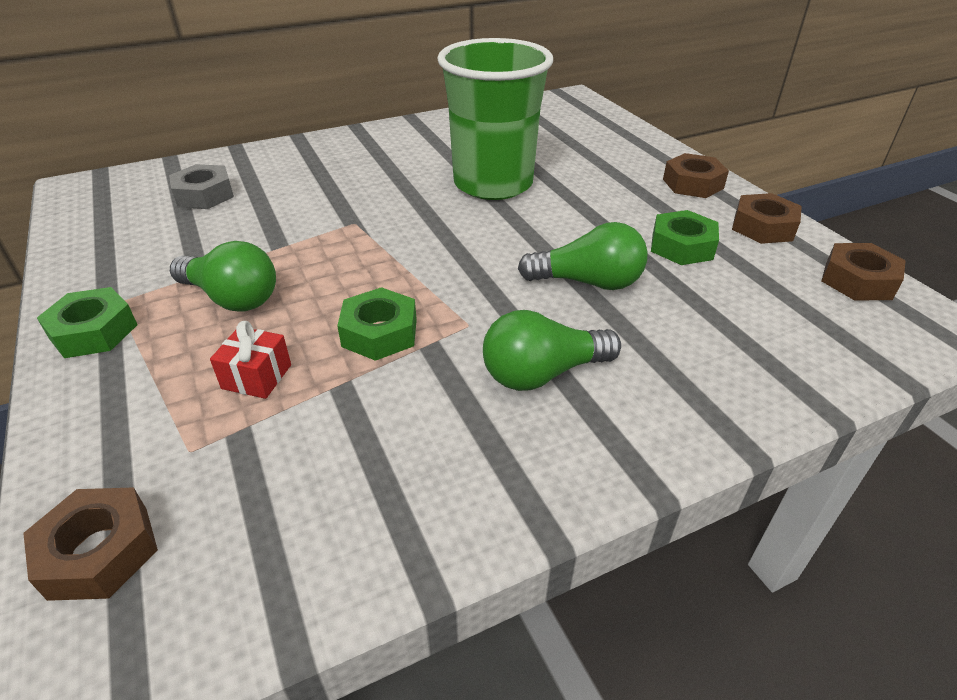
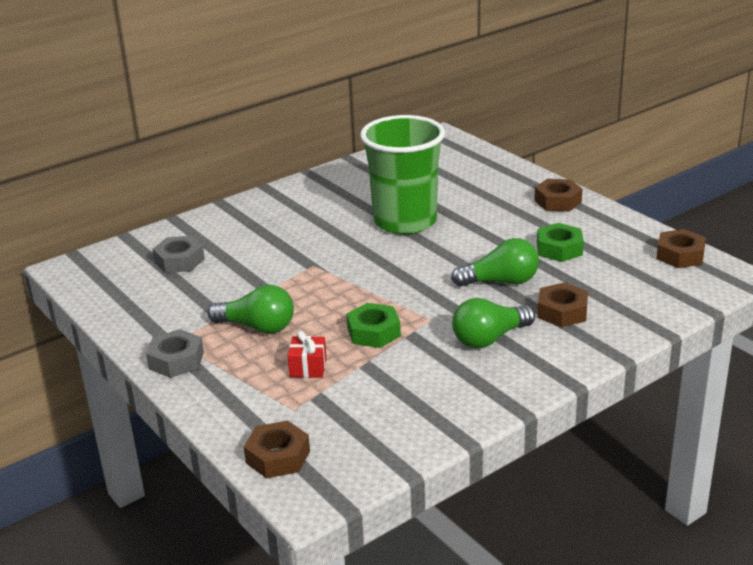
camera: 10 degrees left, 10 degrees down
green nut [37,287,137,358] -> grey nut [146,329,204,378]
brown nut [732,193,802,244] -> brown nut moved to [537,283,588,327]

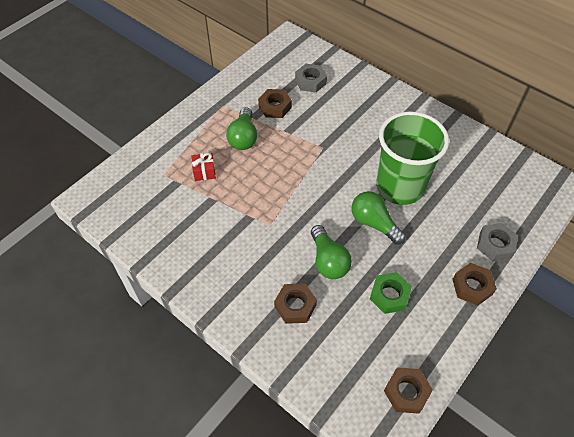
camera: 75 degrees right, 25 degrees up
grey nut [146,329,204,378] -> grey nut moved to [477,223,518,261]
brown nut [244,421,310,478] -> brown nut moved to [258,89,292,118]
green nut [347,303,401,348] -> none
green light bulb [452,298,535,348] -> green light bulb moved to [352,191,406,245]

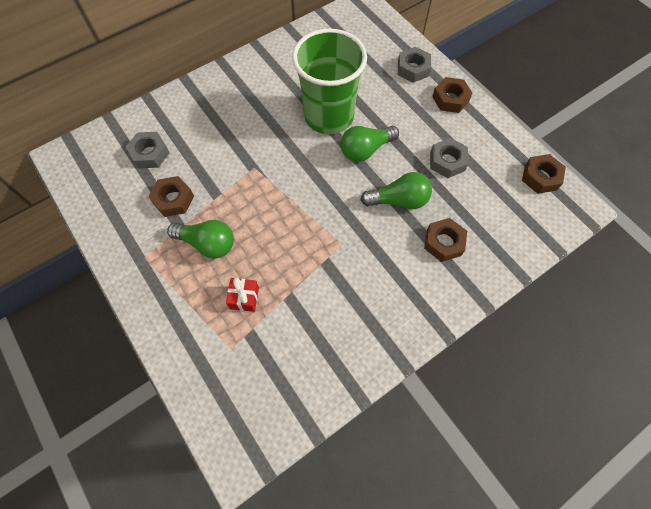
camera: 75 degrees left, 10 degrees up
green nut [370,272,412,314] -> grey nut [430,138,469,178]

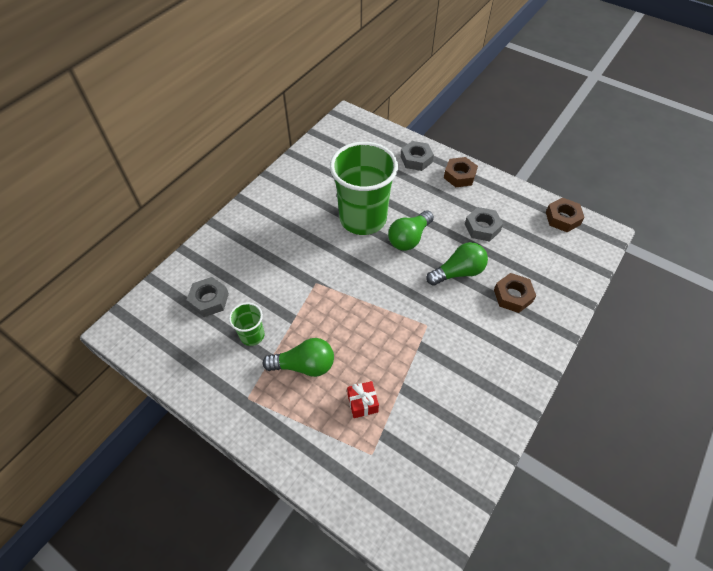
camera: 20 degrees left, 10 degrees down
brown nut [148,176,194,217] -> green cup [229,303,265,346]

